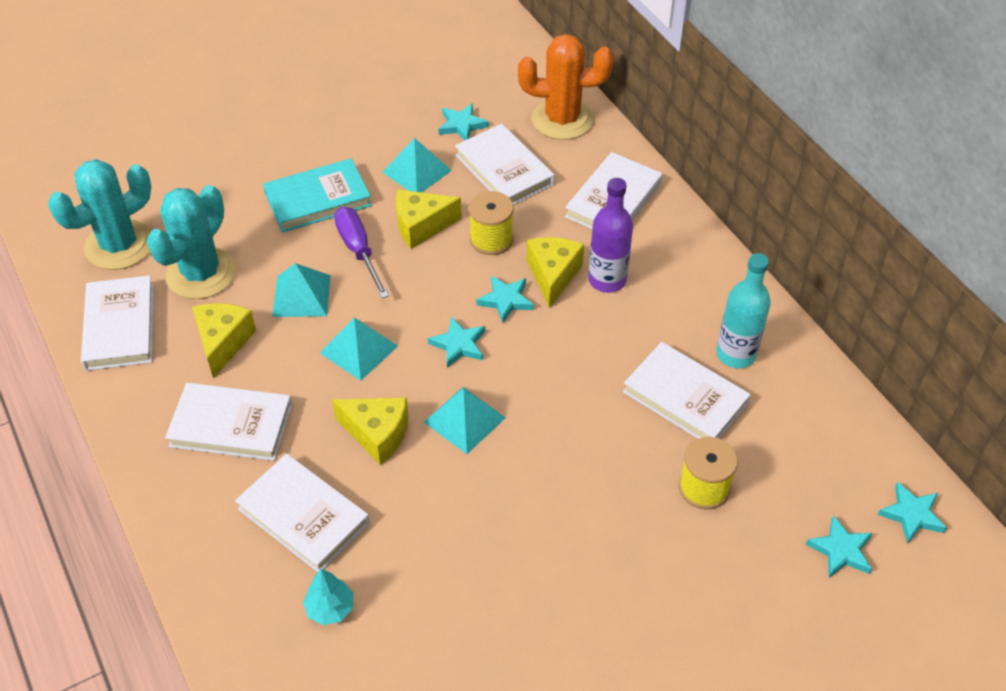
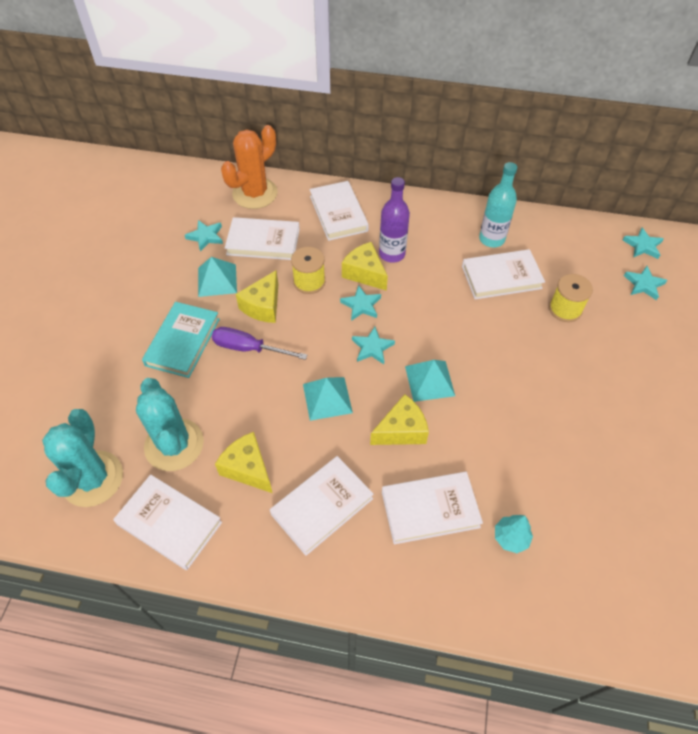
camera: 50 degrees left, 5 degrees up
turquoise pyramid [272,263,331,317] -> none

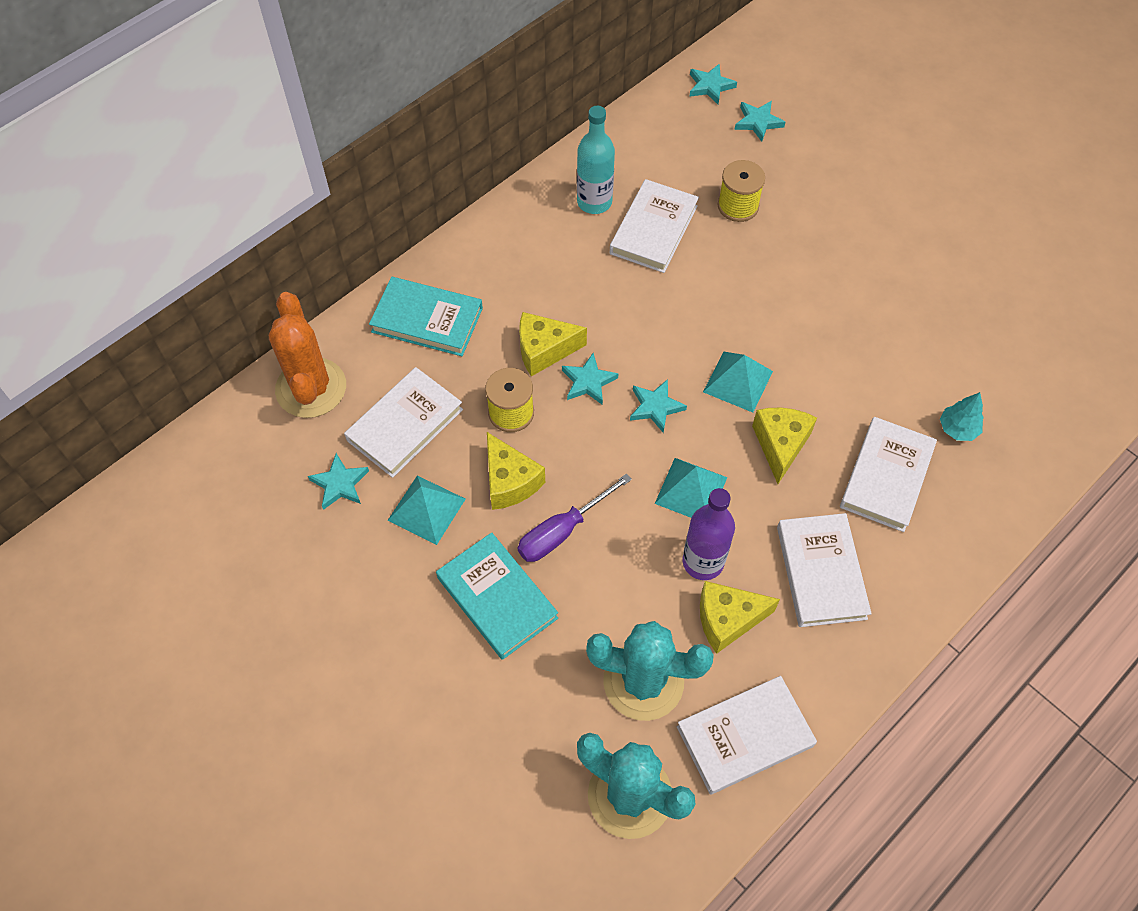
camera: 55 degrees left, 5 degrees up
white book [309,181,369,241] -> turquoise book [369,277,483,356]
purple bottle [379,177,410,263] -> purple bottle moved to [683,488,735,580]

